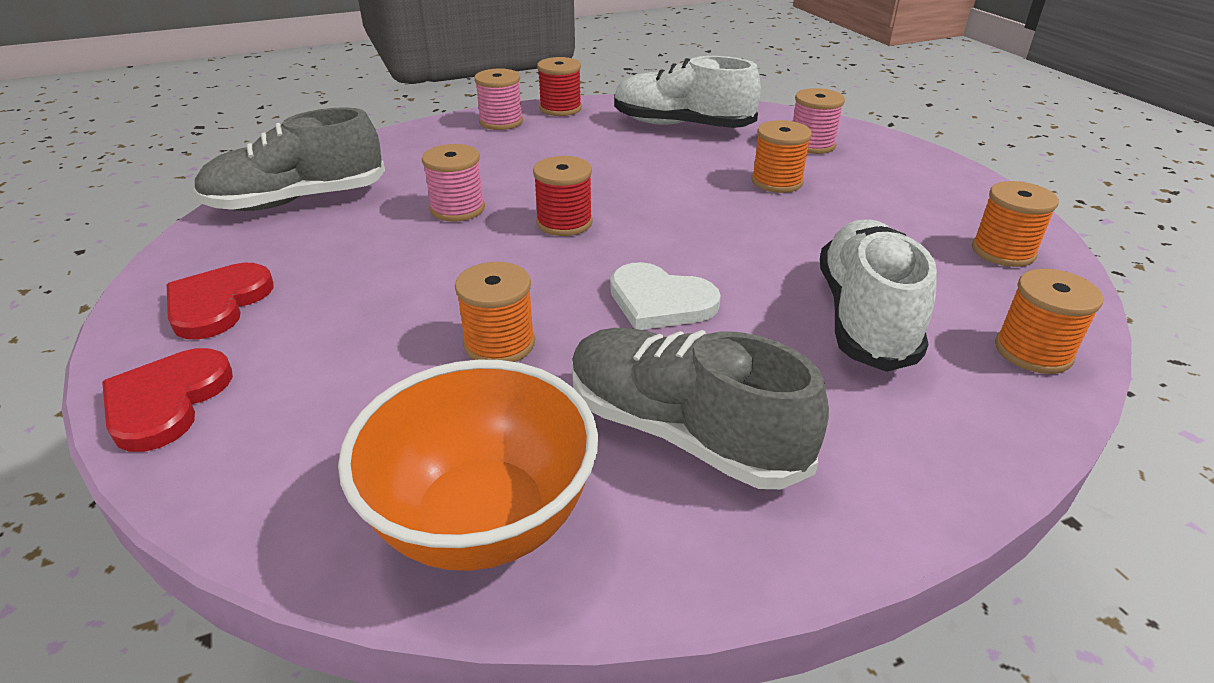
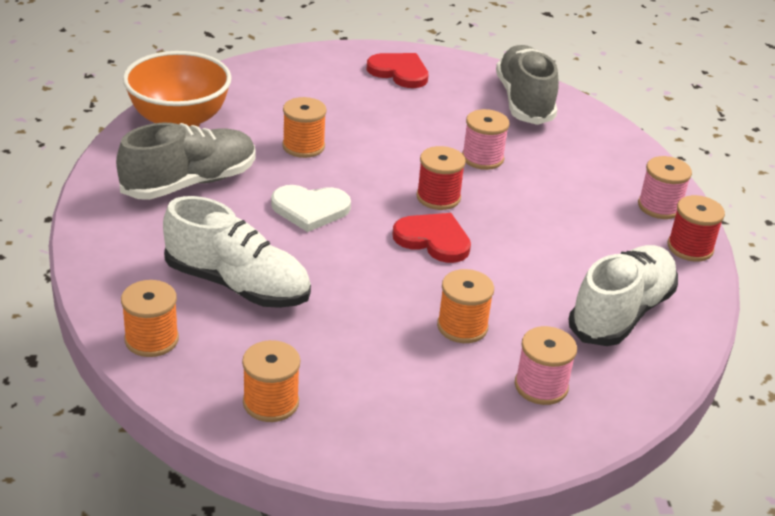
camera: 105 degrees right, 0 degrees up
red heart [102,348,233,452] -> red heart moved to [393,213,471,263]
white heart [610,262,721,330] -> white heart turned 135 degrees counterclockwise [271,185,351,232]

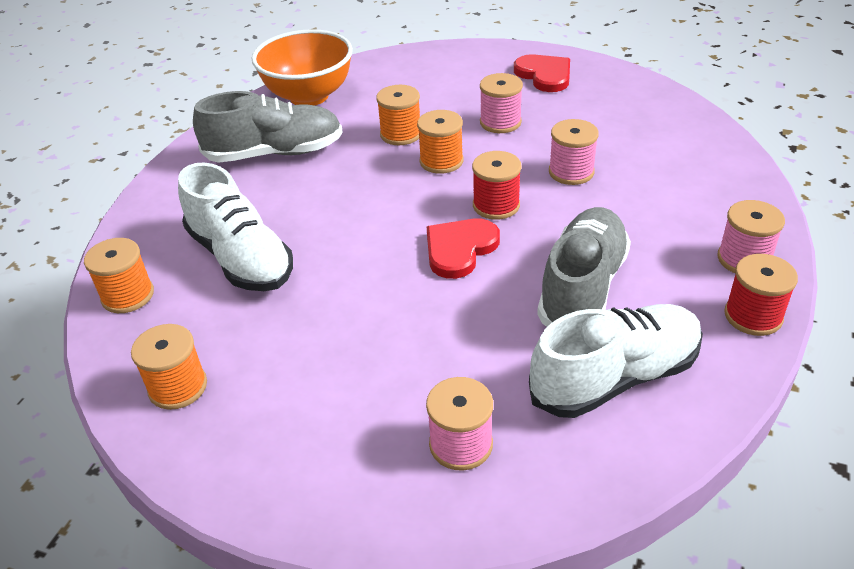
camera: 30 degrees right, 5 degrees up
white heart [271,185,351,232] -> none
red heart [393,213,471,263] -> red heart turned 105 degrees counterclockwise [427,219,500,279]
orange spool [437,269,494,343] -> orange spool moved to [417,110,463,174]
grey shoe [496,45,559,125] -> grey shoe moved to [537,207,631,327]
none -> pink spool [480,73,523,133]

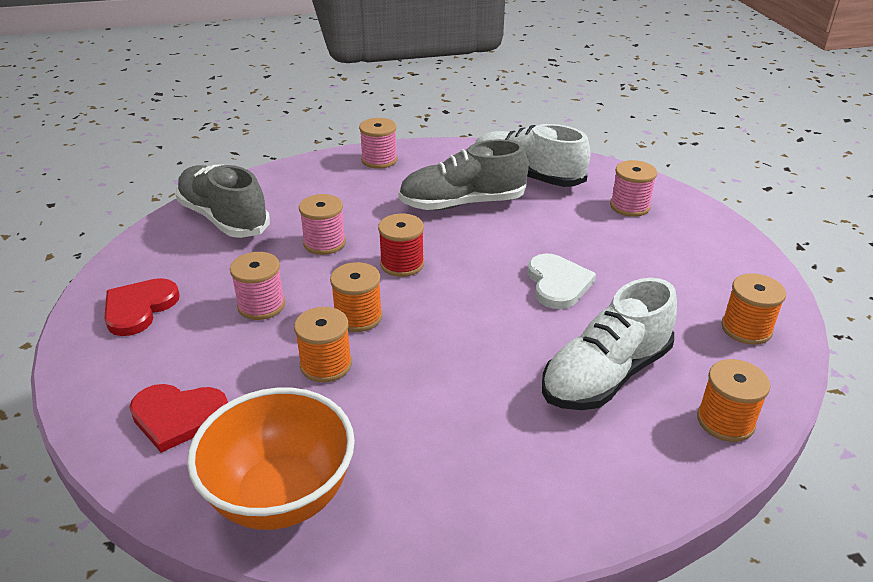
camera: 125 degrees left, 5 degrees down
white shoe [178,163,293,291] -> white shoe turned 150 degrees counterclockwise [542,278,677,410]
grey shoe [193,91,343,163] -> grey shoe moved to [176,164,270,238]
red heart [427,219,500,279] -> red heart moved to [129,384,228,453]
red spool [724,254,798,336] -> none
none -> white heart [528,253,596,309]

